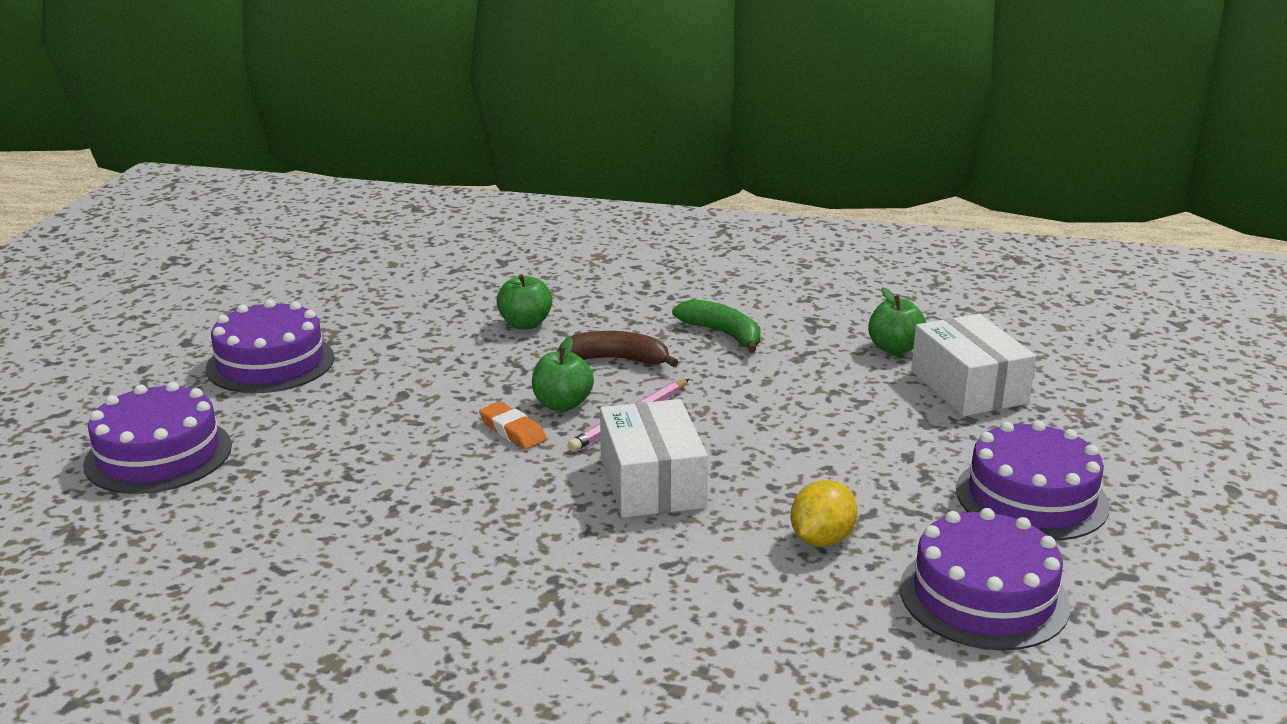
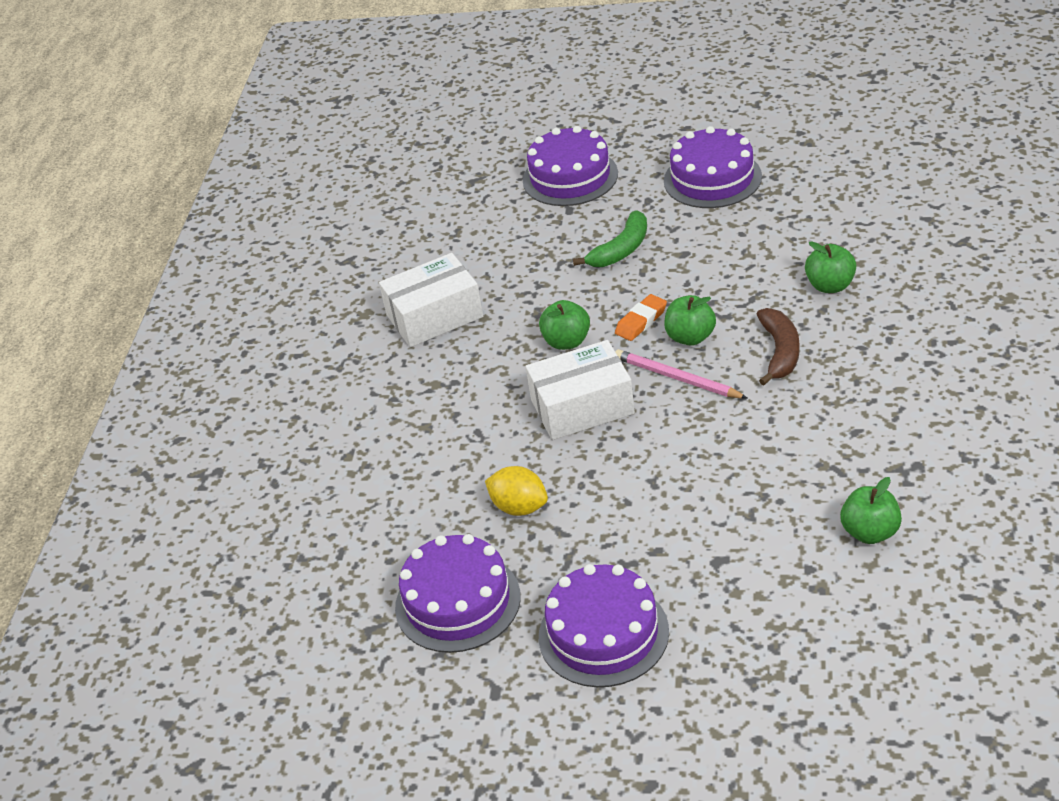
camera: 90 degrees right, 15 degrees up
green banana [672,299,761,353] -> green banana moved to [573,211,647,267]
white box [911,314,1036,416] -> white box moved to [379,253,483,347]
none -> green apple [539,300,590,350]

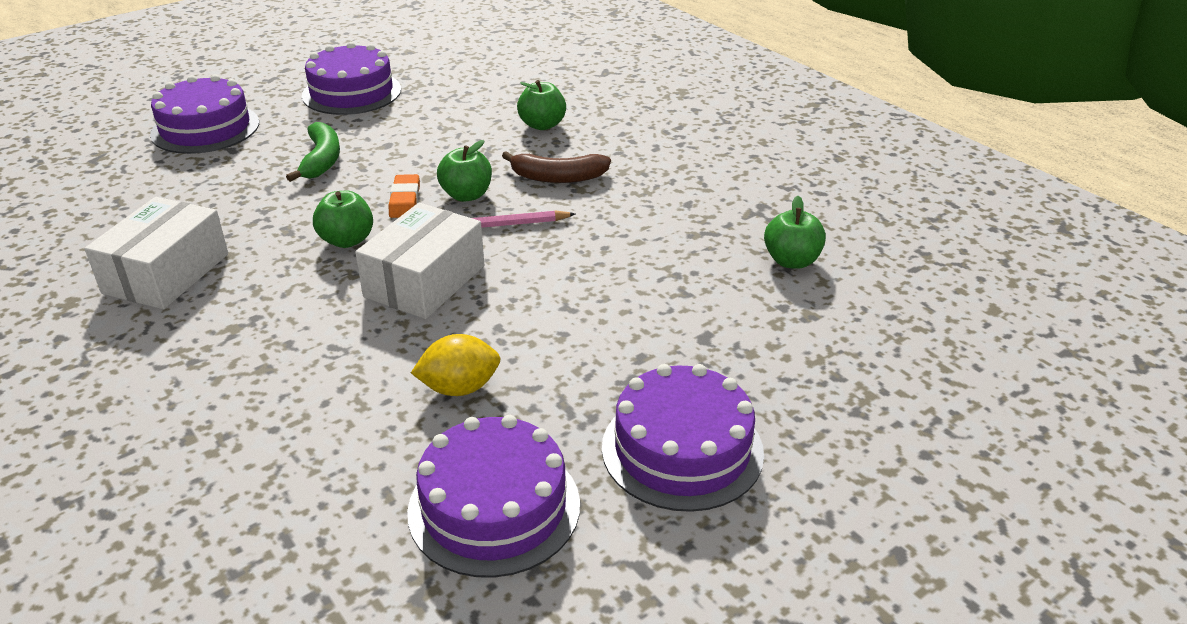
camera: 50 degrees left, 5 degrees down
brown banana [756,308,800,386] -> brown banana turned 135 degrees clockwise [502,151,611,183]

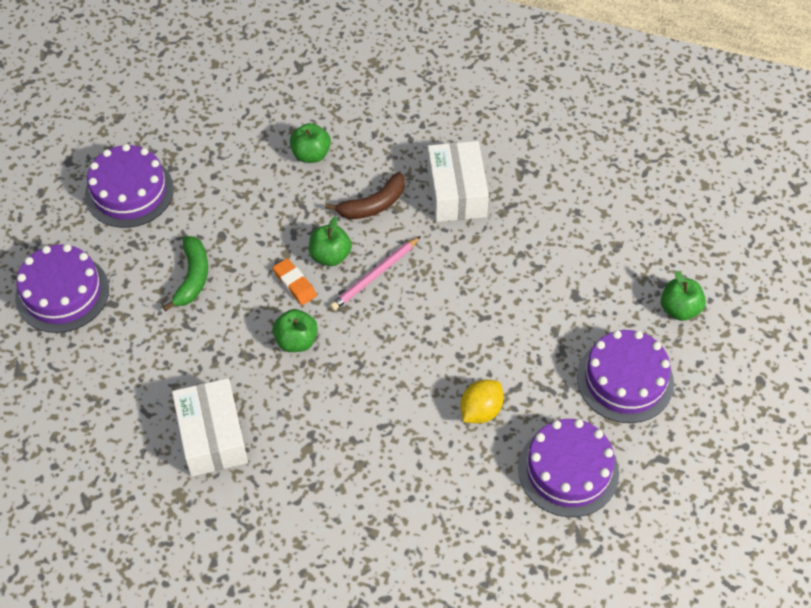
camera: 35 degrees left, 20 degrees up
green banana [286,122,340,182] -> green banana turned 45 degrees clockwise [163,236,208,311]
white box [355,203,484,319] -> white box moved to [427,141,489,222]
green apple [764,196,826,269] -> green apple moved to [661,271,706,321]

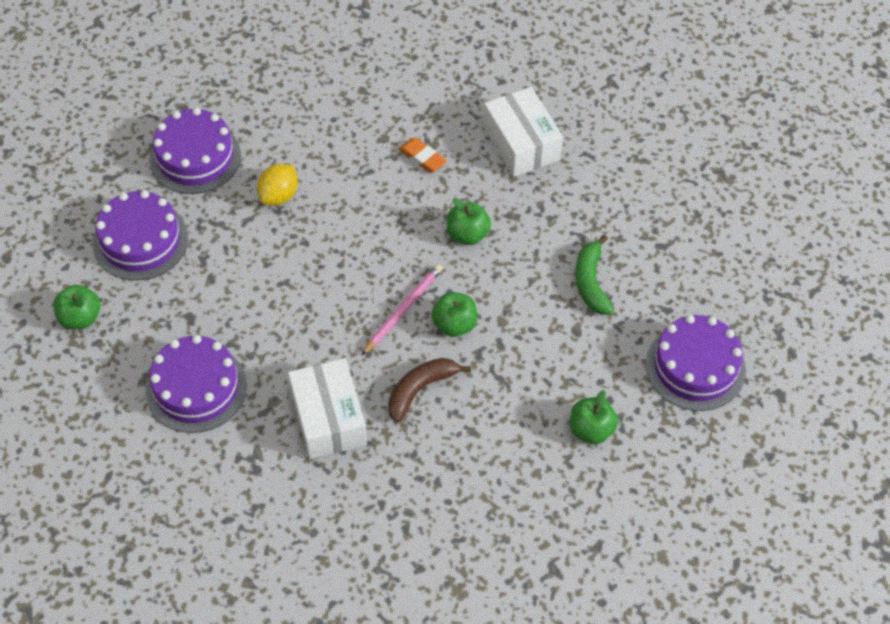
camera: 170 degrees right, 0 degrees up
purple cake [15,244,109,333] -> purple cake moved to [146,335,247,433]
orange eraser [273,258,317,305] -> orange eraser moved to [399,137,447,173]
green apple [290,123,331,163] -> green apple moved to [570,390,618,444]

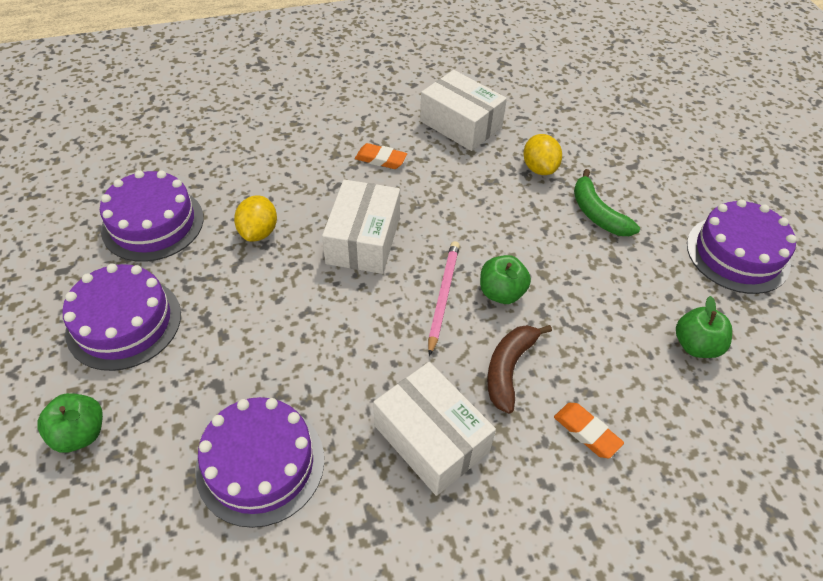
camera: 25 degrees left, 5 degrees down
green apple [447,198,491,245] -> none
none -> white box [322,179,400,274]
none -> yellow lemon [523,134,562,175]
none -> orange eraser [554,403,624,458]

